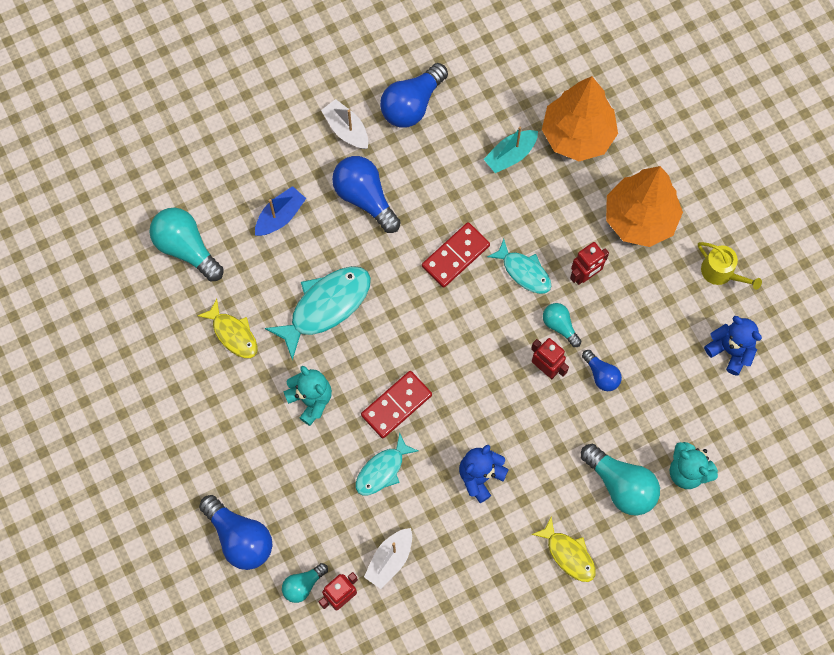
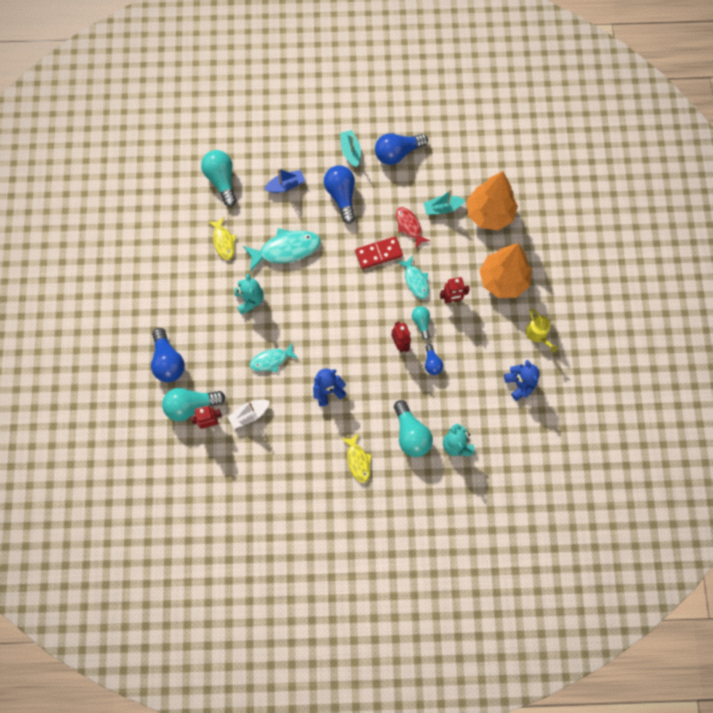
camera: 25 degrees right, 0 degrees up
turquoise light bulb [282,563,328,603] -> turquoise light bulb [162,388,225,421], size x1.78
white boat [321,99,368,149] -> turquoise boat [340,130,361,167]
red domino [361,371,432,438] -> none
none -> red fish [396,207,430,249]

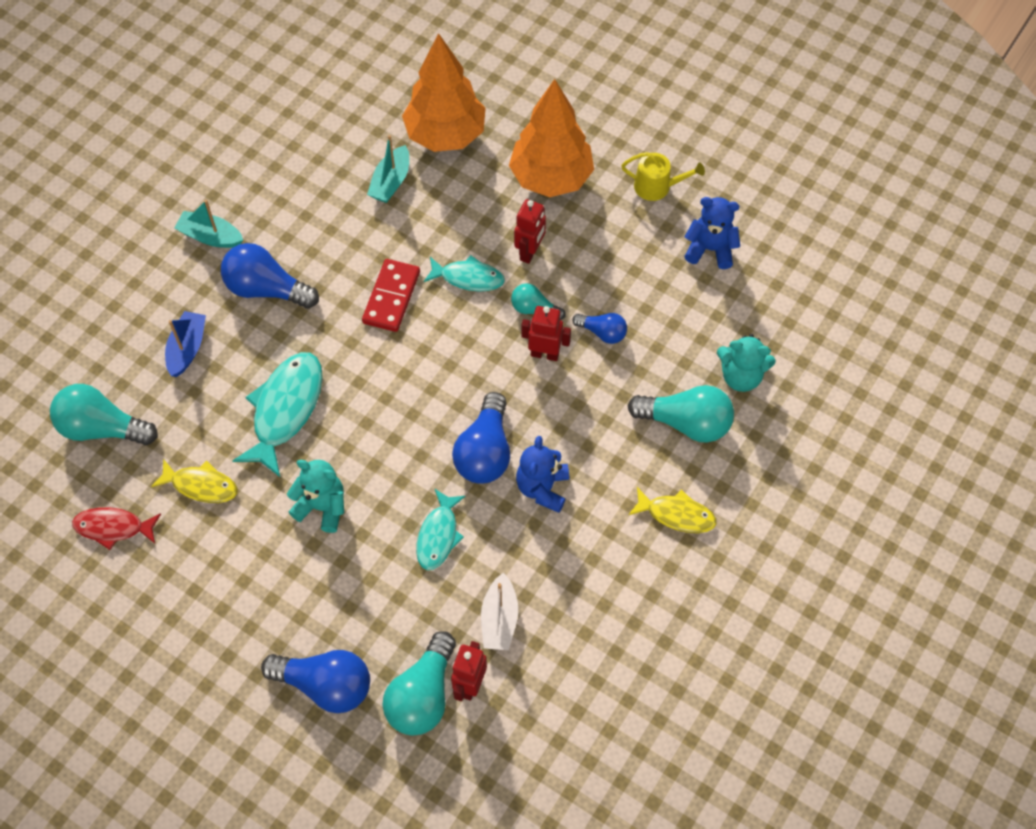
camera: 55 degrees left, 10 degrees down
blue light bulb [375,133,428,165] -> blue light bulb moved to [452,392,510,484]
red fish [396,207,430,249] -> red fish moved to [72,507,161,550]

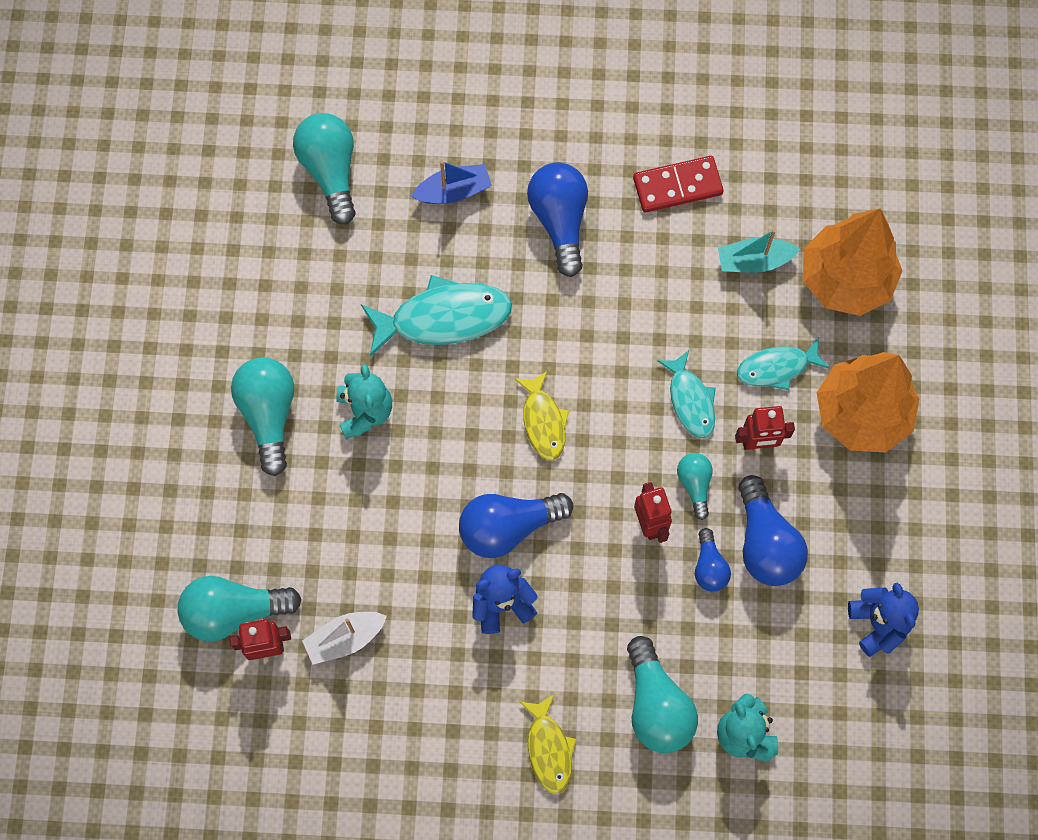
camera: 60 degrees right, 10 degrees up
red fish [72,507,161,550] -> none
yellow fish [151,459,238,503] -> yellow fish moved to [514,371,569,460]
turquoise boat [174,200,243,248] -> none
blue light bulb [261,650,370,713] -> blue light bulb moved to [739,475,808,586]
red domino [362,259,420,332] -> red domino moved to [633,156,724,213]
turquoise fish [416,489,465,570] -> turquoise fish moved to [737,337,829,390]
yellow watering can [621,152,705,201] -> none
none -> turquoise light bulb [231,357,295,476]

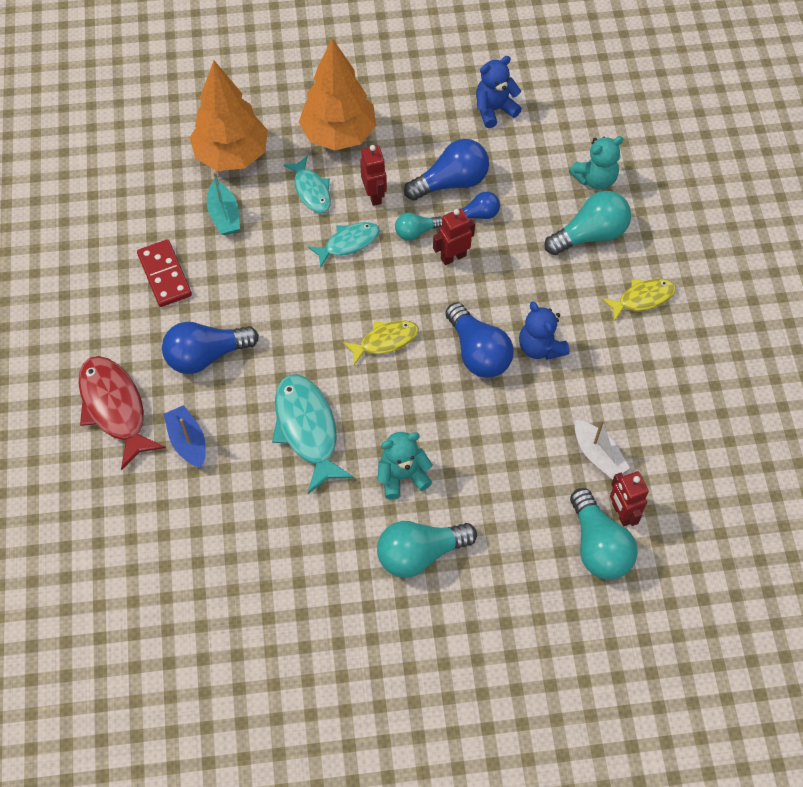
camera: 100 degrees left, 10 degrees down
turquoise light bulb [293,113,356,225] -> none
none -> red fish [78,356,166,470]

